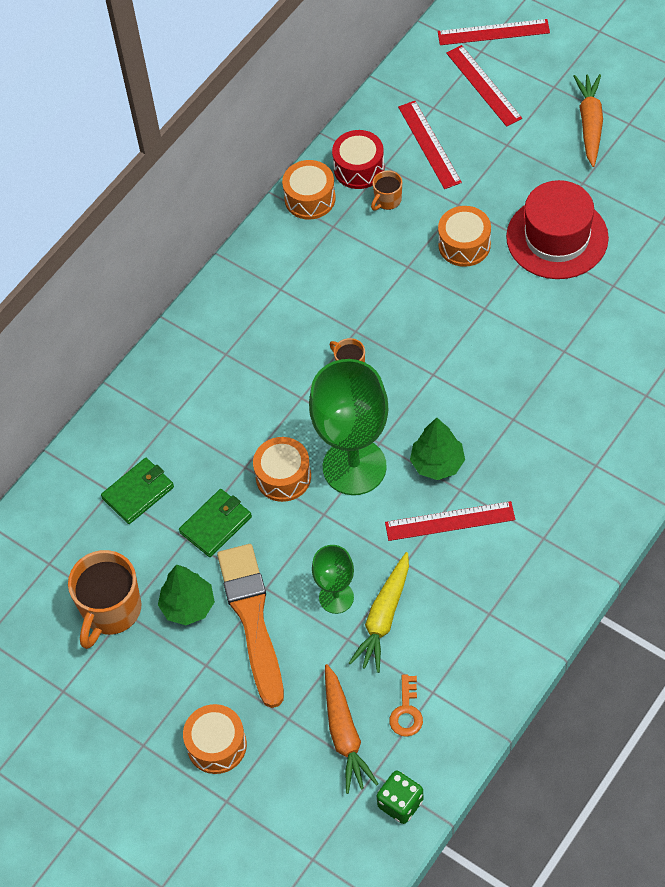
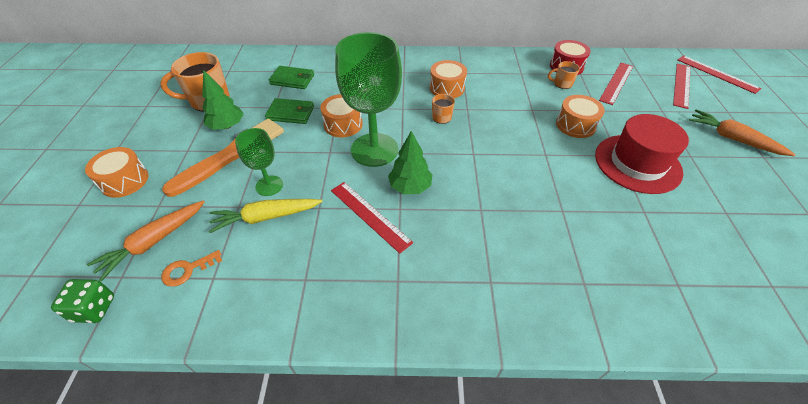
camera: 50 degrees right, 10 degrees down
orange drum [282,160,336,220] -> orange drum moved to [430,60,467,98]
orange carrot [574,74,603,167] -> orange carrot turned 105 degrees counterclockwise [689,110,796,156]

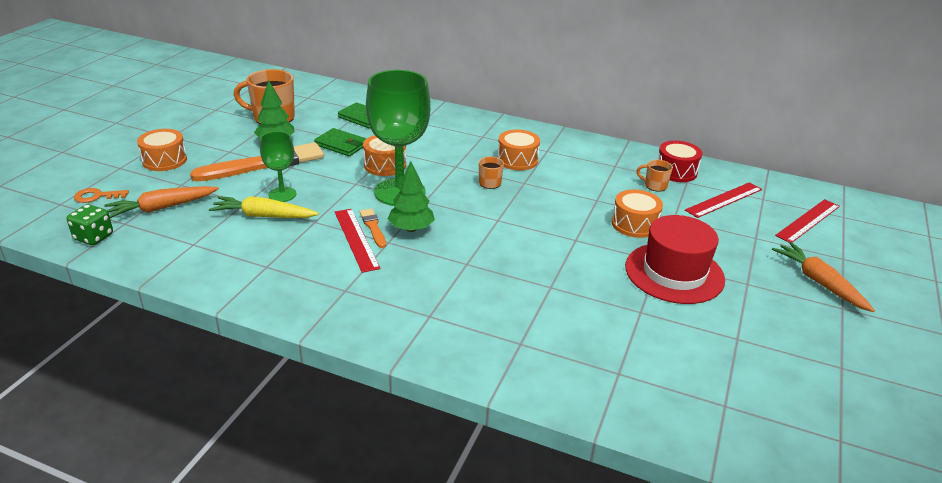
camera: 20 degrees right, 15 degrees down
orange key [161,250,222,287] -> orange key moved to [74,188,129,203]
red ruler [677,55,761,94] -> none
none -> orange brush [360,208,386,248]

